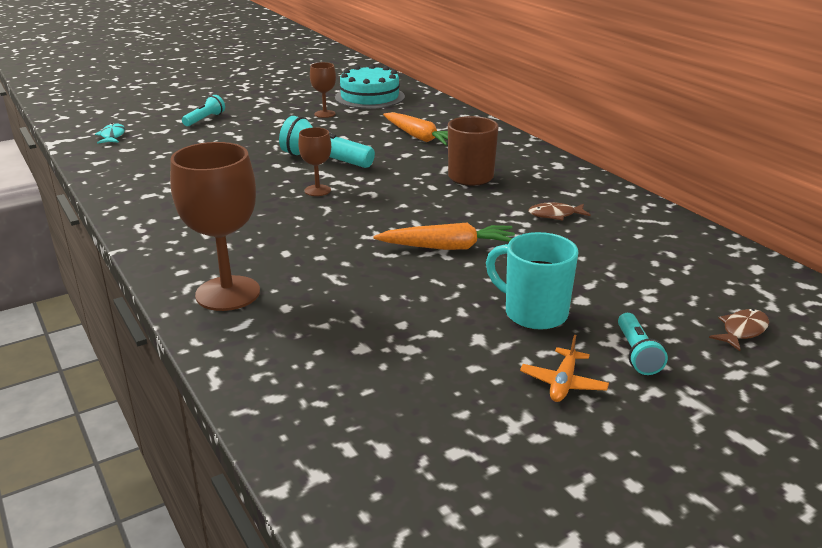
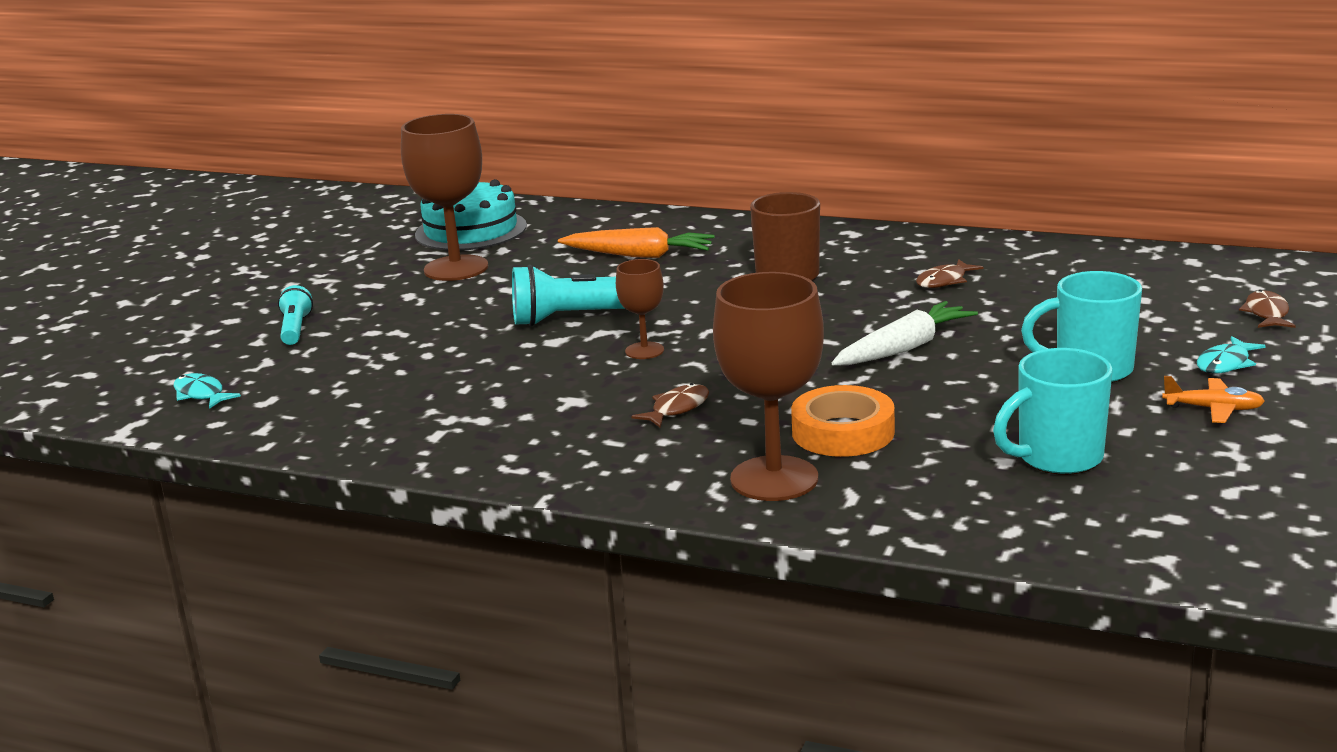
camera: 35 degrees left, 5 degrees down
brown goblet [310,62,336,118] -> brown goblet [401,114,488,281], size x1.90
orange carrot [373,223,515,250] -> white carrot [832,301,978,366]
orange plane [520,335,609,402] -> orange plane turned 60 degrees counterclockwise [1162,376,1265,423]
turquoise flashlight [618,313,668,375] -> turquoise fish [1197,336,1266,374]
none -> brown fish [631,383,709,428]
none -> orange tape [791,385,895,457]
none -> turquoise mug [993,348,1113,475]

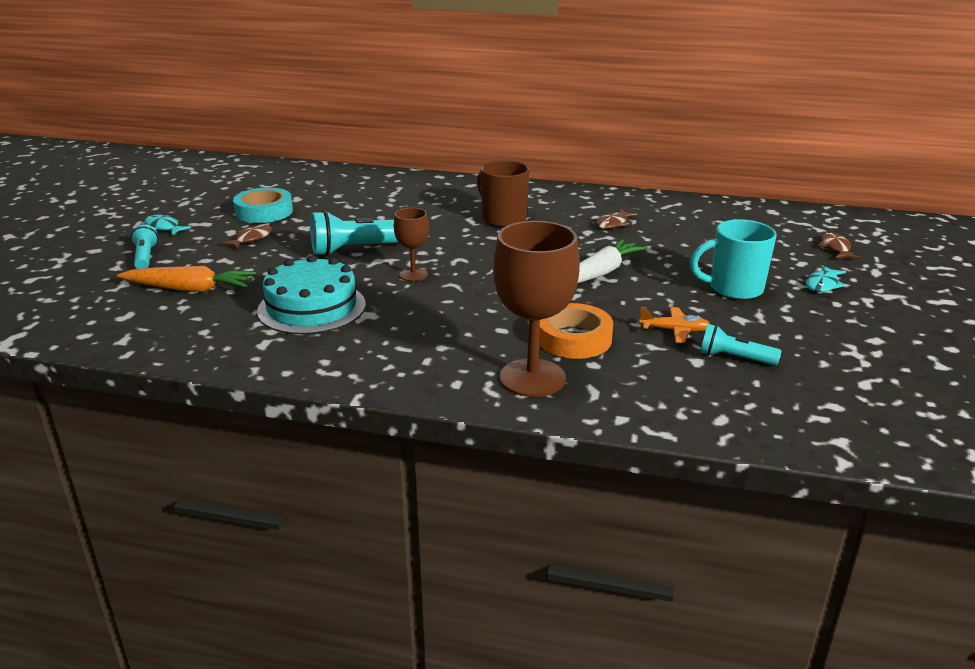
camera: 10 degrees left, 5 degrees up
turquoise fish [174,373,241,409] -> turquoise fish moved to [144,215,191,235]
brown goblet [401,114,488,281] -> turquoise tape [233,187,293,223]
turquoise cake [415,179,527,251] -> turquoise cake moved to [257,255,366,335]
orange carrot [558,227,715,258] -> orange carrot moved to [117,266,256,292]
brown fish [631,383,709,428] -> brown fish moved to [220,224,272,249]
turquoise mug [993,348,1113,475] -> turquoise flashlight [700,324,781,366]
orange plane [1162,376,1265,423] -> orange plane moved to [639,307,710,343]

